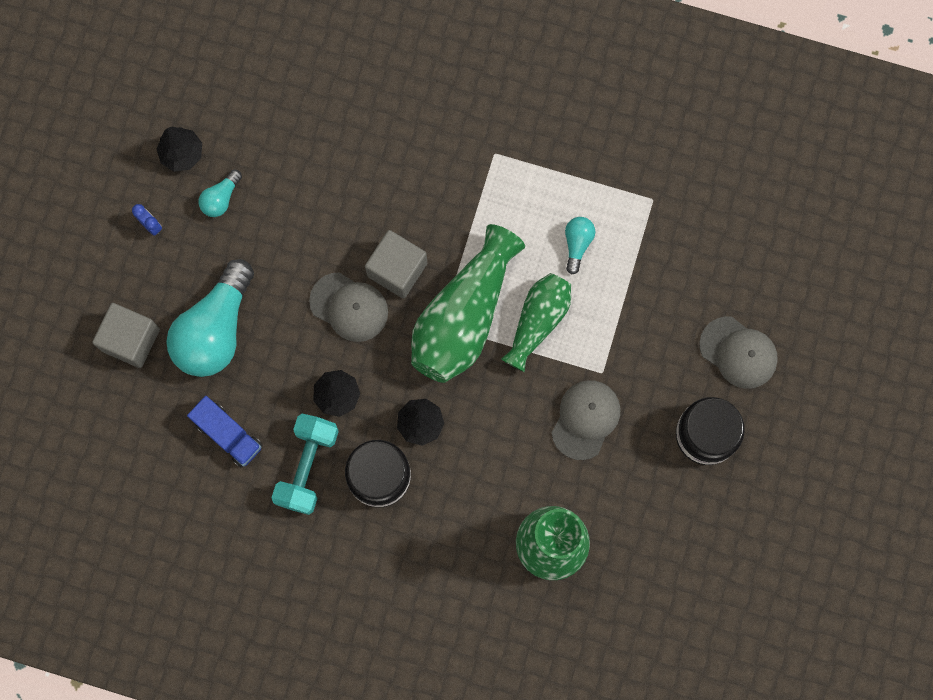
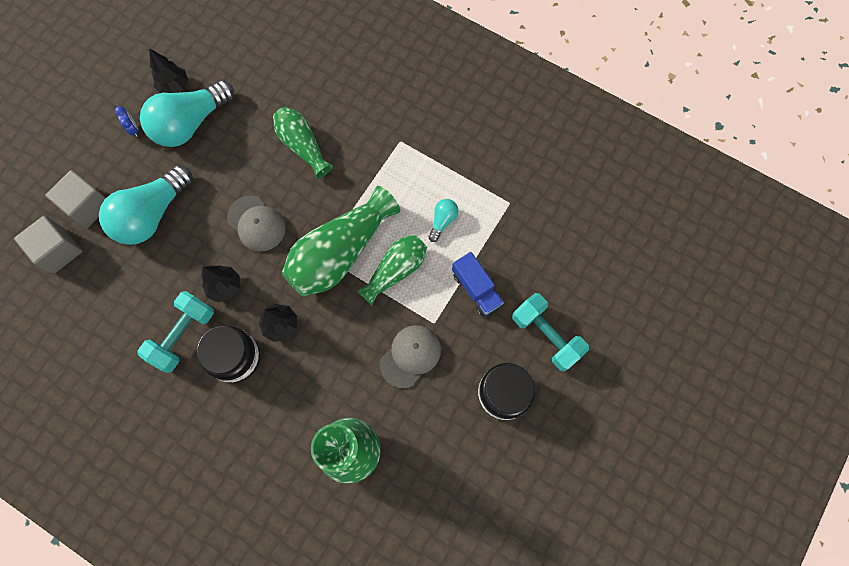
camera: 15 degrees right, 5 degrees down
blue truck [187,396,262,468] -> blue truck moved to [452,252,504,316]
turquoise light bulb [198,170,242,217] -> turquoise light bulb [140,80,234,147], size x2.23
grey cube [365,230,427,299] -> grey cube moved to [14,216,82,274]
grey cap [699,317,778,389] -> turquoise dumbbell [512,293,589,371]
none -> green vase [273,107,333,178]

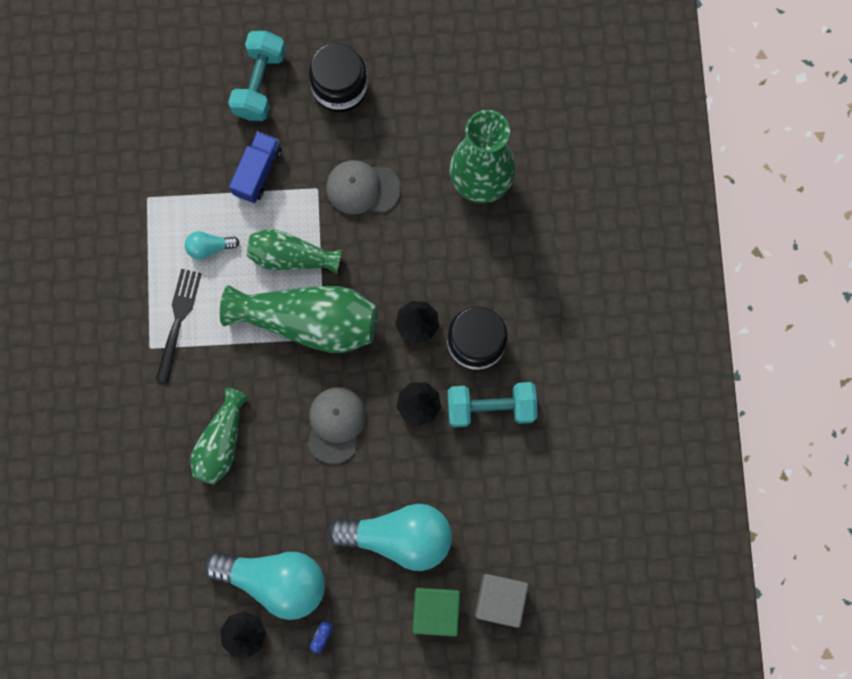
camera: 125 degrees left, 5 degrees up
grey cube [45,170,106,228] -> green cube [413,587,460,637]
none -> black fork [156,269,202,382]

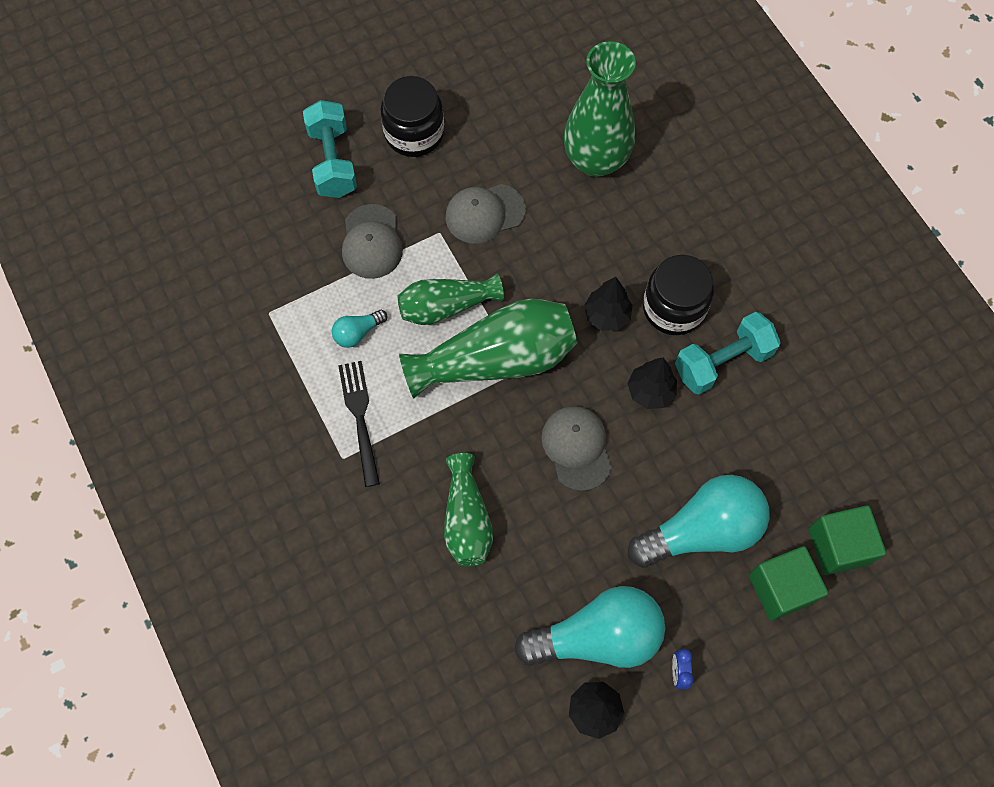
camera: 25 degrees left, 10 degrees down
blue truck [229,131,282,203] -> grey cap [342,204,403,279]
grey cube [475,574,529,628] -> green cube [808,505,886,575]

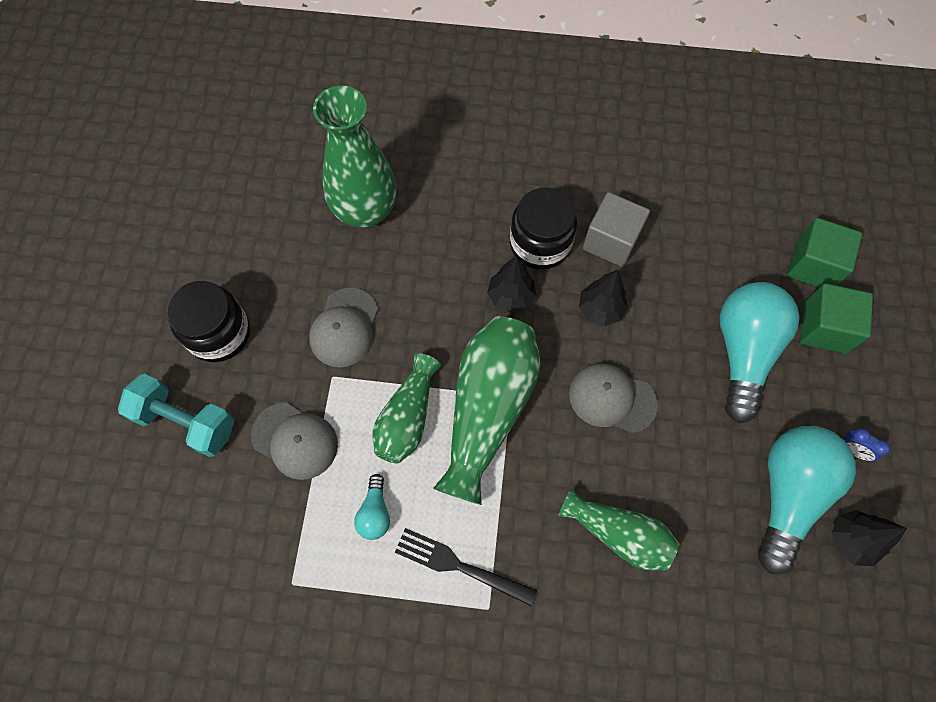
camera: 55 degrees left, 0 degrees up
turquoise dumbbell [675,312,781,395] -> grey cube [583,192,650,267]

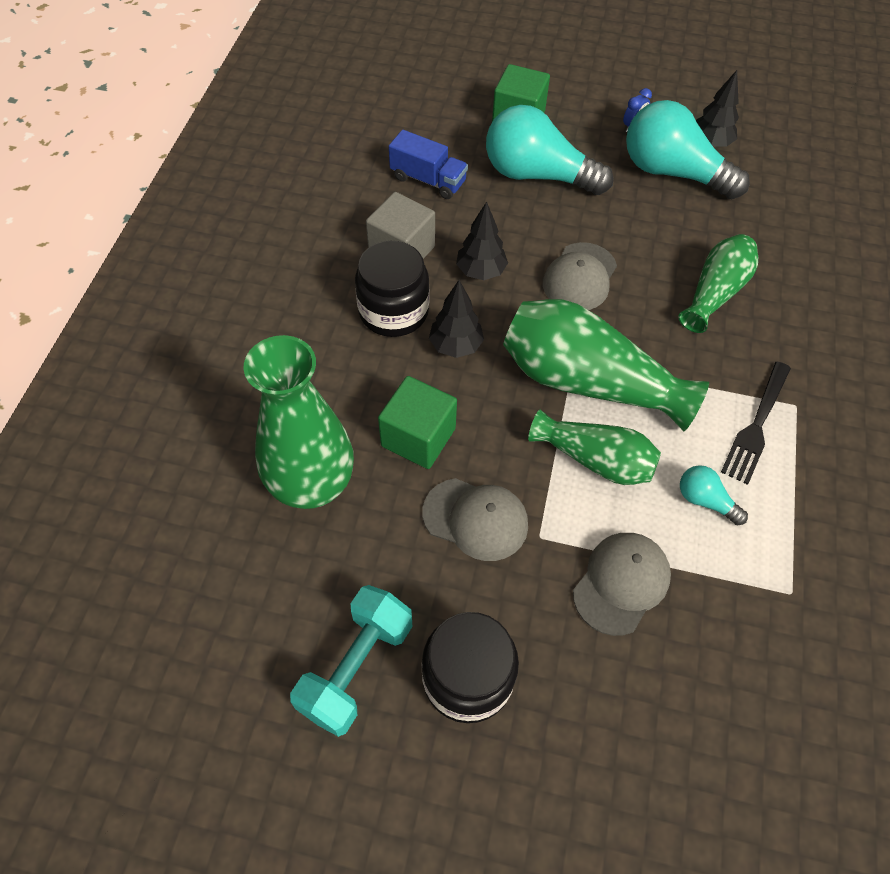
camera: 85 degrees left, 10 degrees down
turquoise dumbbell [118,374,234,457] -> turquoise dumbbell moved to [290,585,412,737]
turquoise light bulb [354,474,390,540] -> turquoise light bulb turned 150 degrees counterclockwise [680,465,748,526]
green cube [787,218,862,287] -> green cube moved to [378,376,457,469]
none -> blue truck [389,130,468,199]

